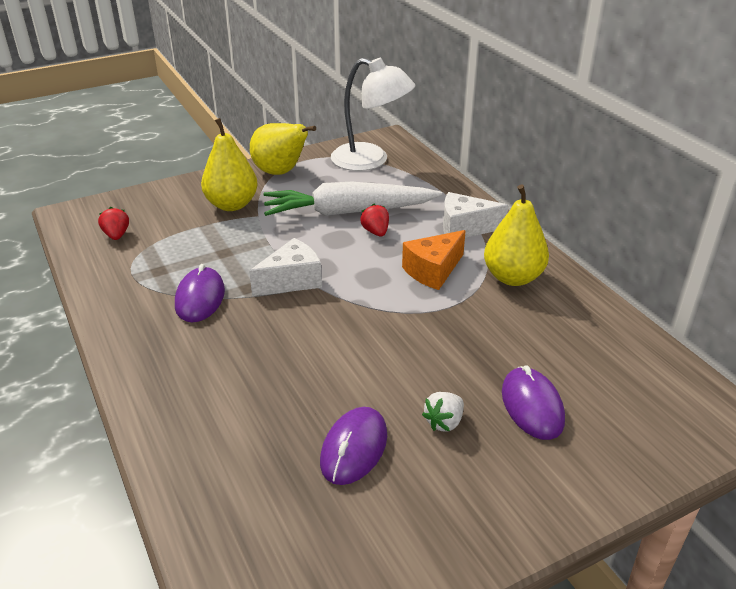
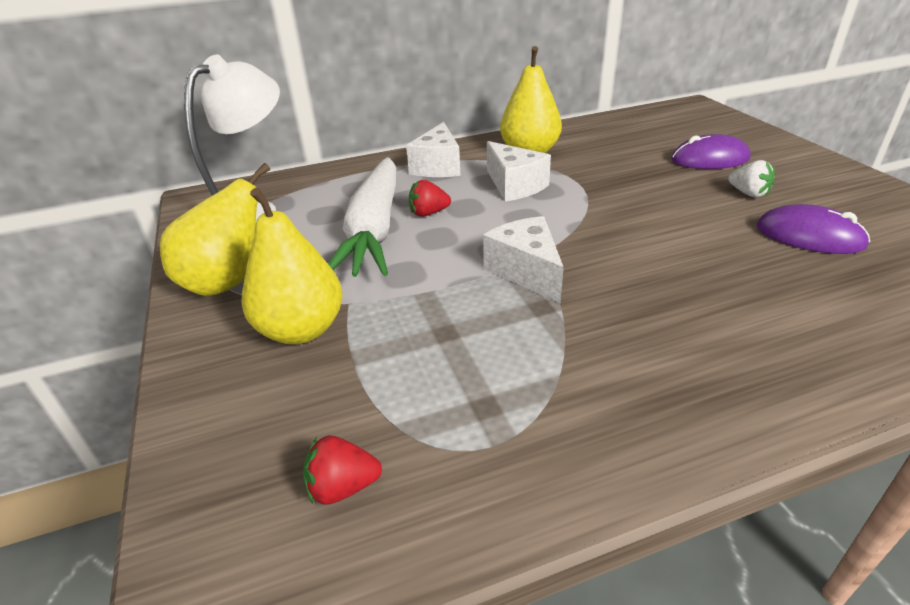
camera: 80 degrees left, 0 degrees up
purple mouse [175,264,225,322] -> none
orange cheese [402,230,466,290] -> white cheese [487,141,551,202]

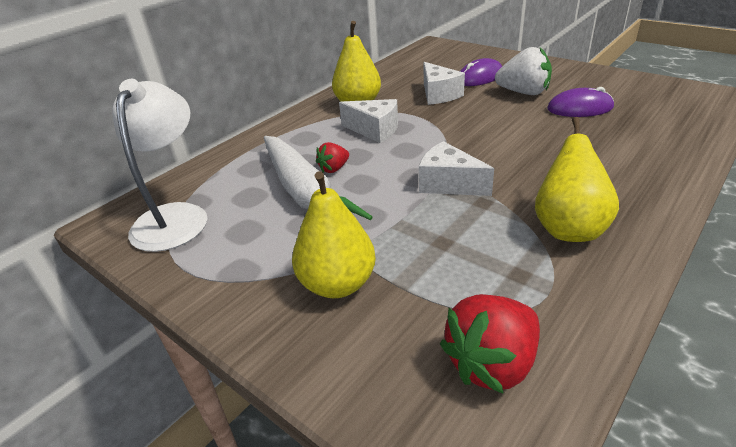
camera: 30 degrees left, 0 degrees up
yellow pear [160,163,270,296] -> yellow pear moved to [535,117,619,242]
red strawberry [303,436,382,505] -> red strawberry [440,294,540,394], size x1.84
white cheese [406,122,460,177] -> white cheese moved to [424,62,465,105]
white strawberry [728,160,775,198] -> white strawberry [495,47,552,95], size x1.84

